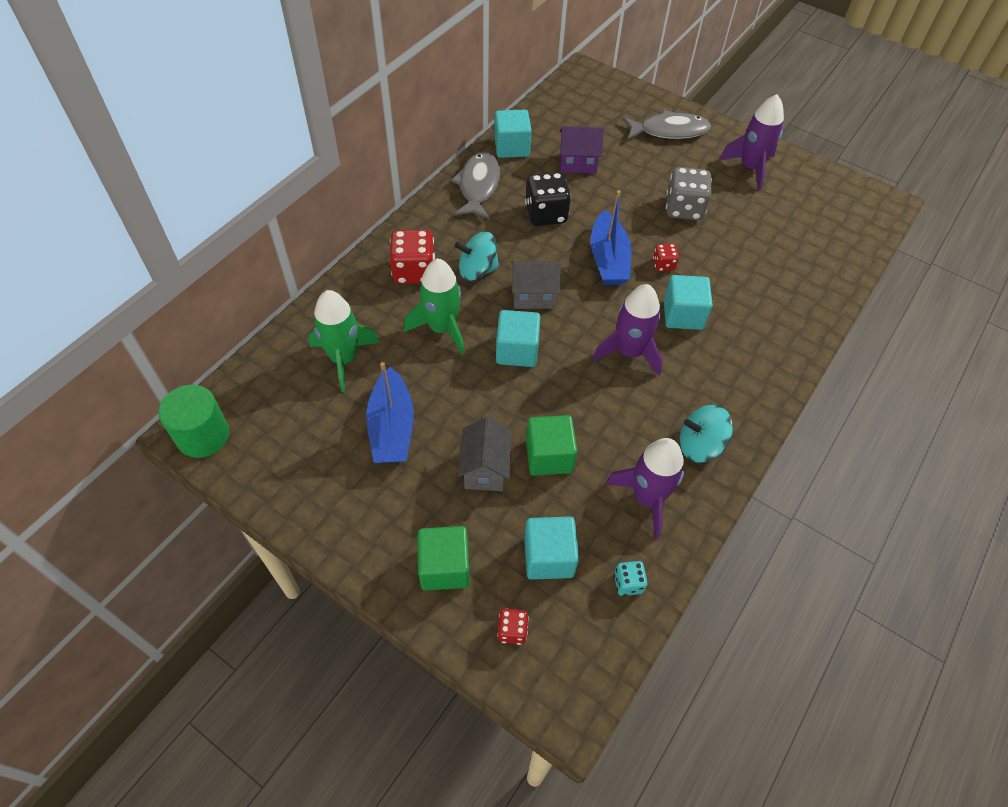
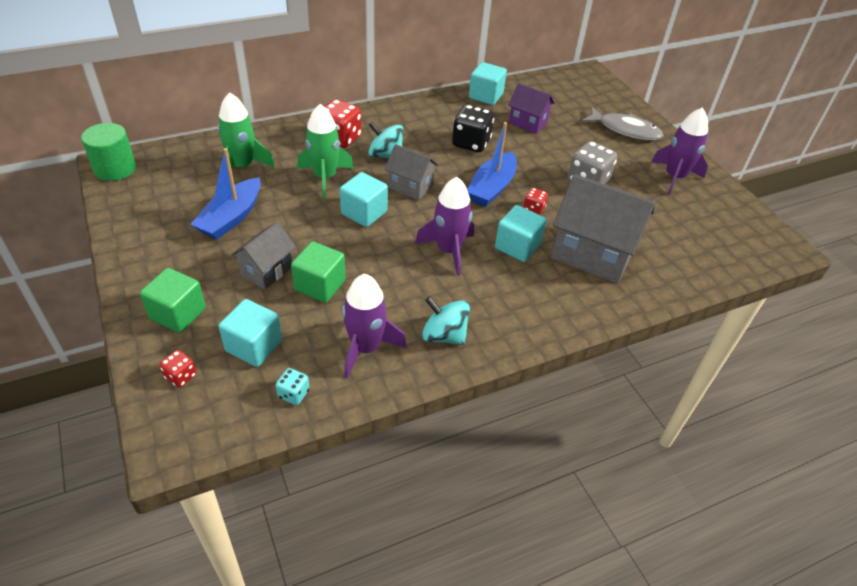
camera: 30 degrees right, 10 degrees down
grey fish [451,152,500,219] -> none
none -> grey house [551,174,656,284]

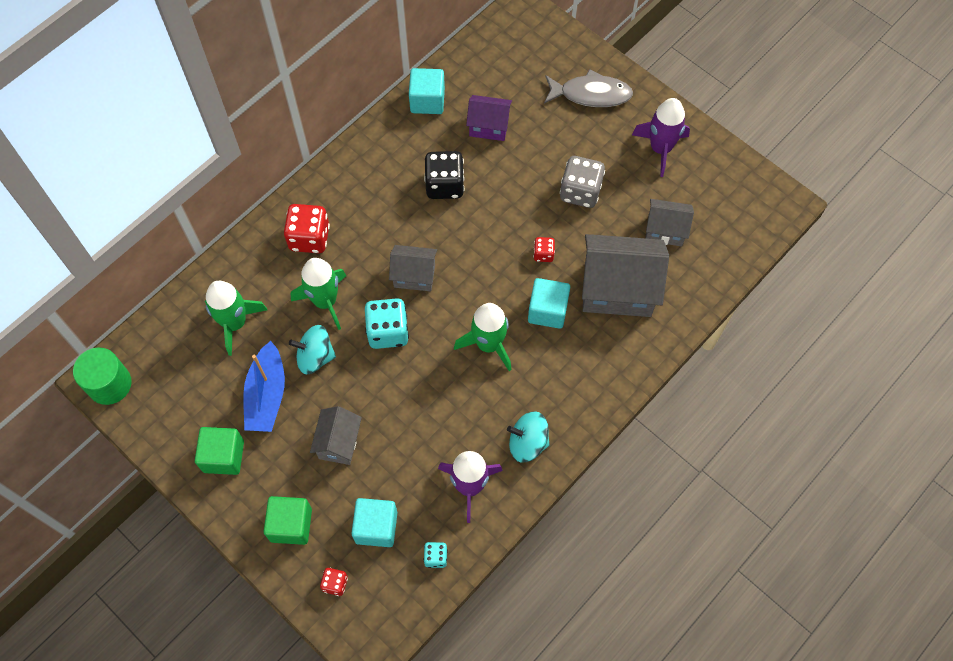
camera: 20 degrees left, 20 degrees up
green cube [291,241,346,303] -> green cube moved to [195,427,244,475]
turquoise cube [340,172,388,227] -> turquoise dice [365,298,409,349]
turquoise spinning top [368,122,403,158] -> turquoise spinning top moved to [289,325,336,374]
purple rocket [415,177,474,276] -> green rocket [454,303,512,371]
blue boat [467,122,517,207] -> none
none -> grey house [646,199,694,246]

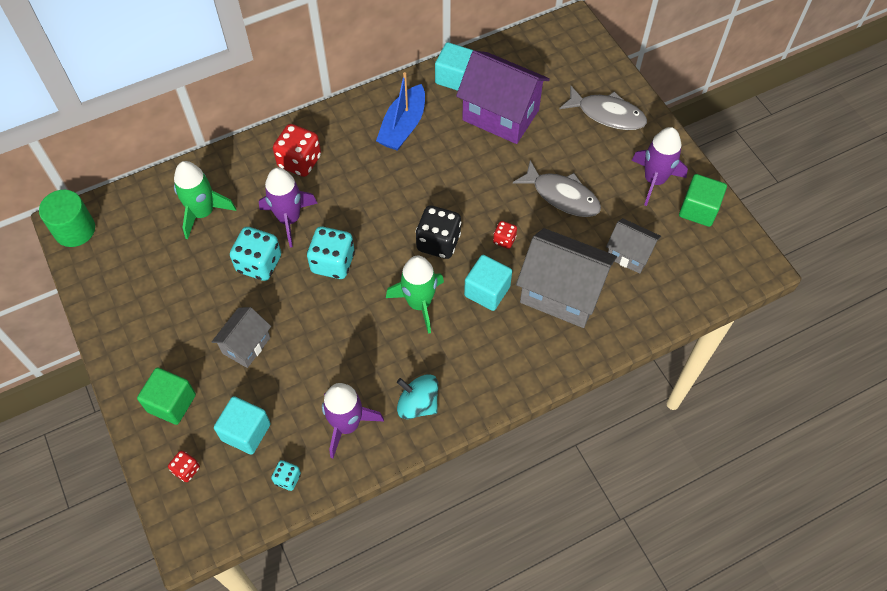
camera: 20 degrees right, 5 degrees down
green cube [195,427,244,475] -> green cube moved to [679,174,727,227]
blue boat [243,341,285,432] -> blue boat moved to [376,72,425,151]
turquoise spinning top [289,325,336,374] -> turquoise dice [230,227,281,281]
green rocket [291,258,346,330] -> purple rocket [259,167,318,248]
grey house [389,245,437,291] -> none
black dice [424,151,464,199] -> black dice moved to [416,206,461,259]
purple house [466,95,512,141] -> purple house [456,50,550,144], size x1.80
grey dice [560,156,605,208] -> grey fish [513,160,601,217]

